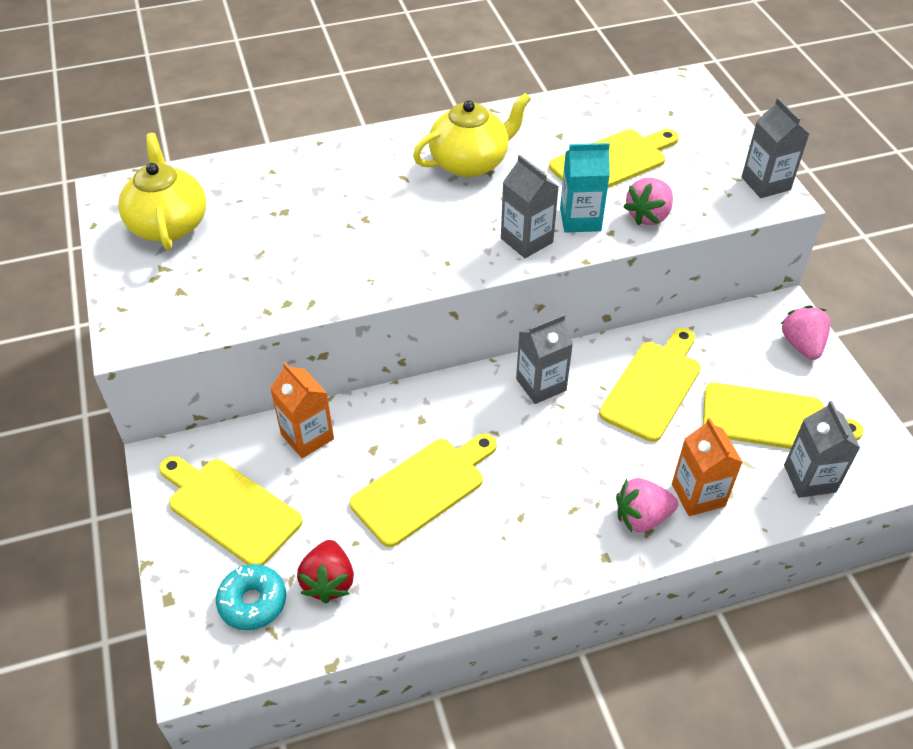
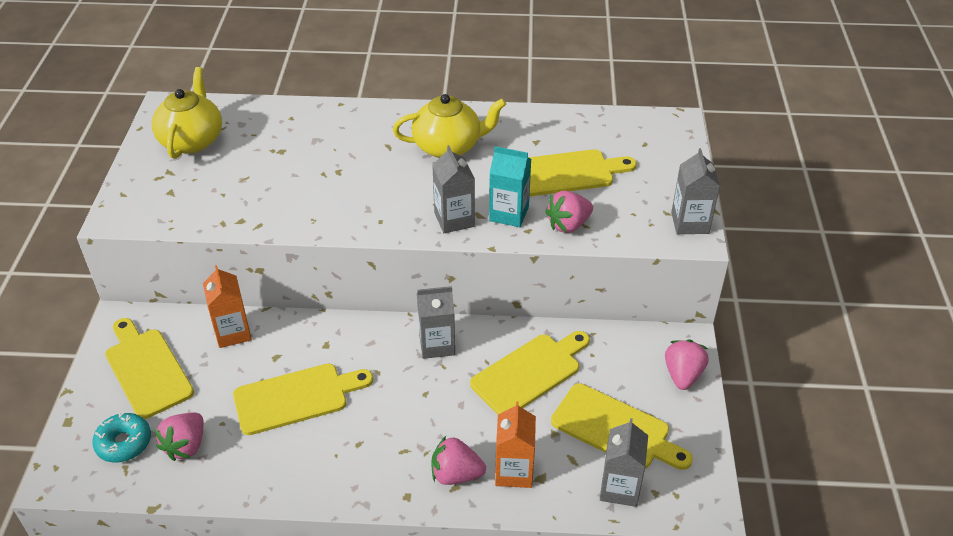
camera: 20 degrees right, 5 degrees down
red strawberry [297,540,354,604] -> pink strawberry [155,412,204,461]

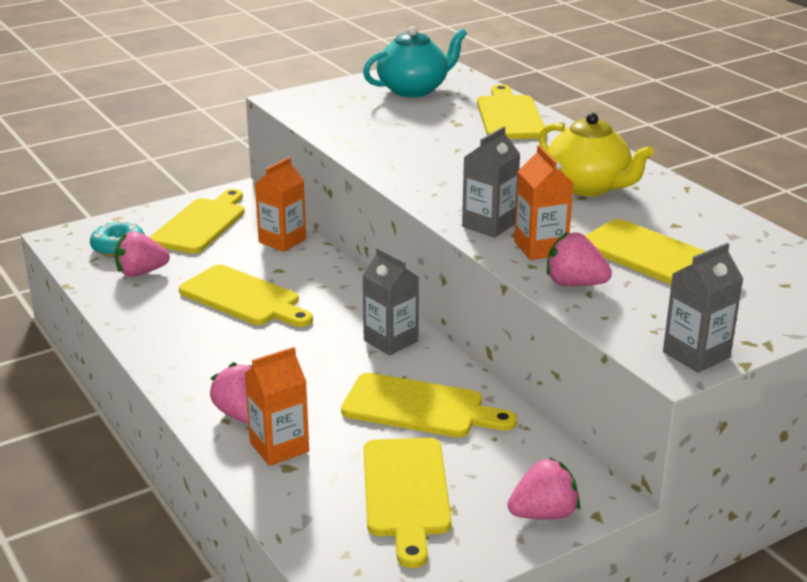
camera: 55 degrees right, 15 degrees down
yellow teapot [152,67,222,159] -> turquoise teapot [363,26,467,97]
turquoise carton [489,146,531,227] -> orange carton [514,145,573,260]
grey carton [600,418,648,507] -> none
none -> yellow cutting board [477,84,545,139]

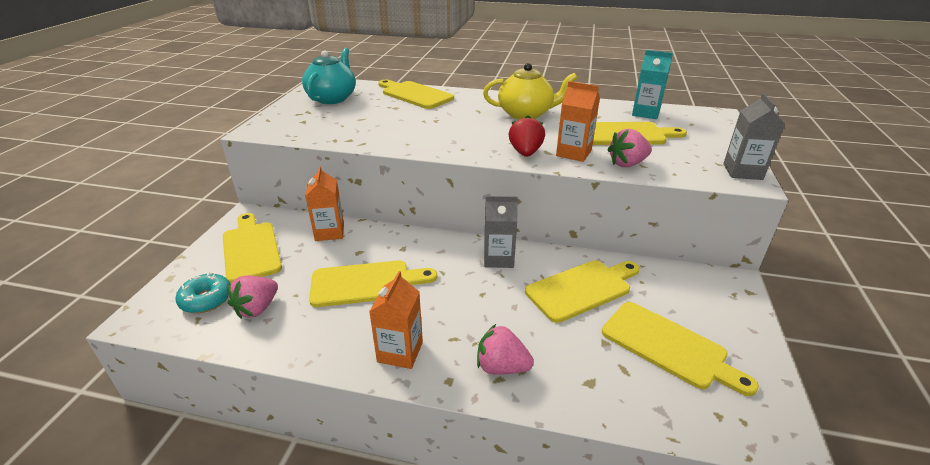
camera: 45 degrees left, 5 degrees up
orange carton [245,347,309,466] -> orange carton moved to [369,271,423,369]
grey carton [462,126,521,238] -> red strawberry [509,115,545,157]
pink strawberry [508,457,580,520] -> none
none -> turquoise carton [632,50,673,119]

